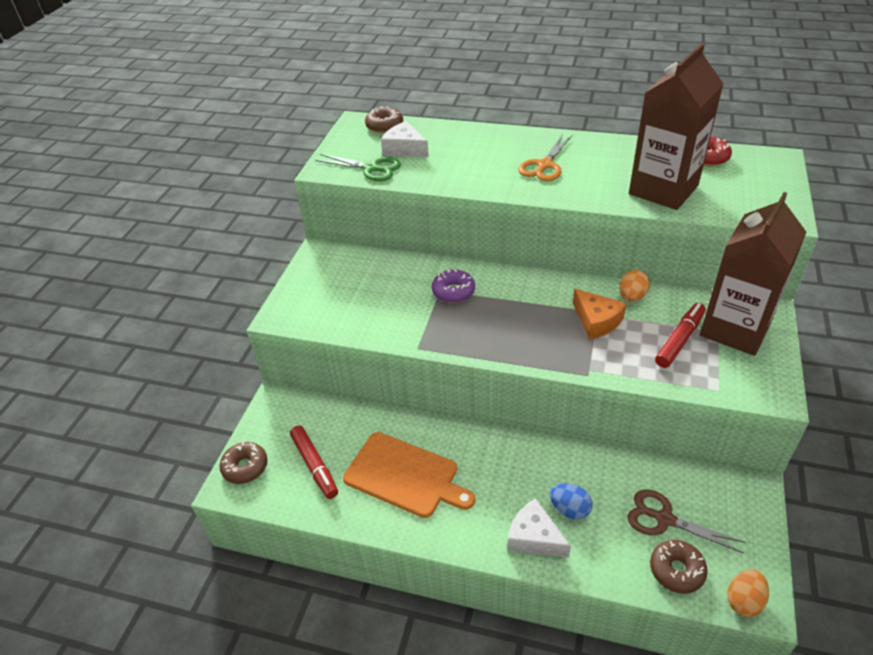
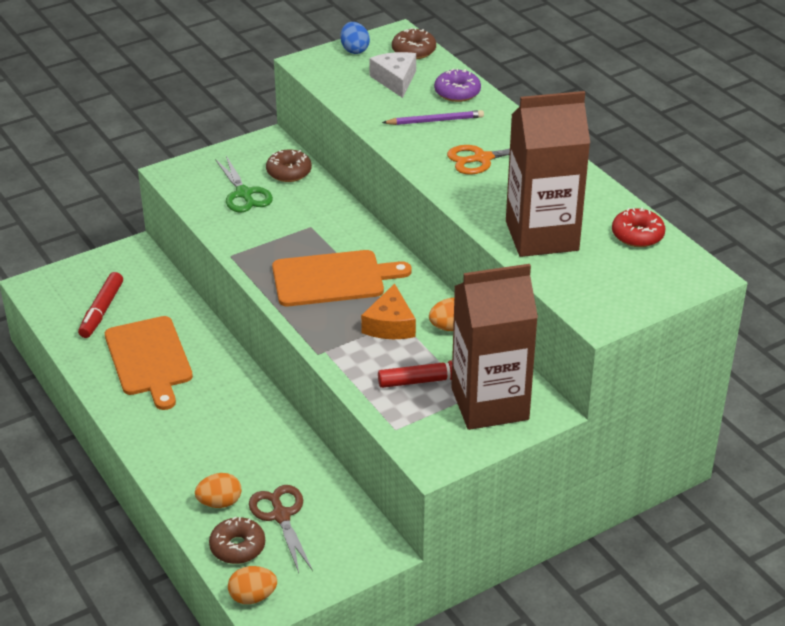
camera: 40 degrees right, 5 degrees down
brown donut [219,442,268,484] -> brown donut moved to [266,150,312,182]
green scissors [315,154,401,181] -> green scissors moved to [215,156,273,212]
purple donut [432,269,475,303] -> purple donut moved to [434,68,481,102]
white cheese [507,498,571,558] -> none
blue egg [550,483,593,520] -> blue egg moved to [340,22,370,54]
none -> orange egg [195,473,241,508]
none -> orange cutting board [272,250,412,306]
none -> purple pencil [382,110,484,125]

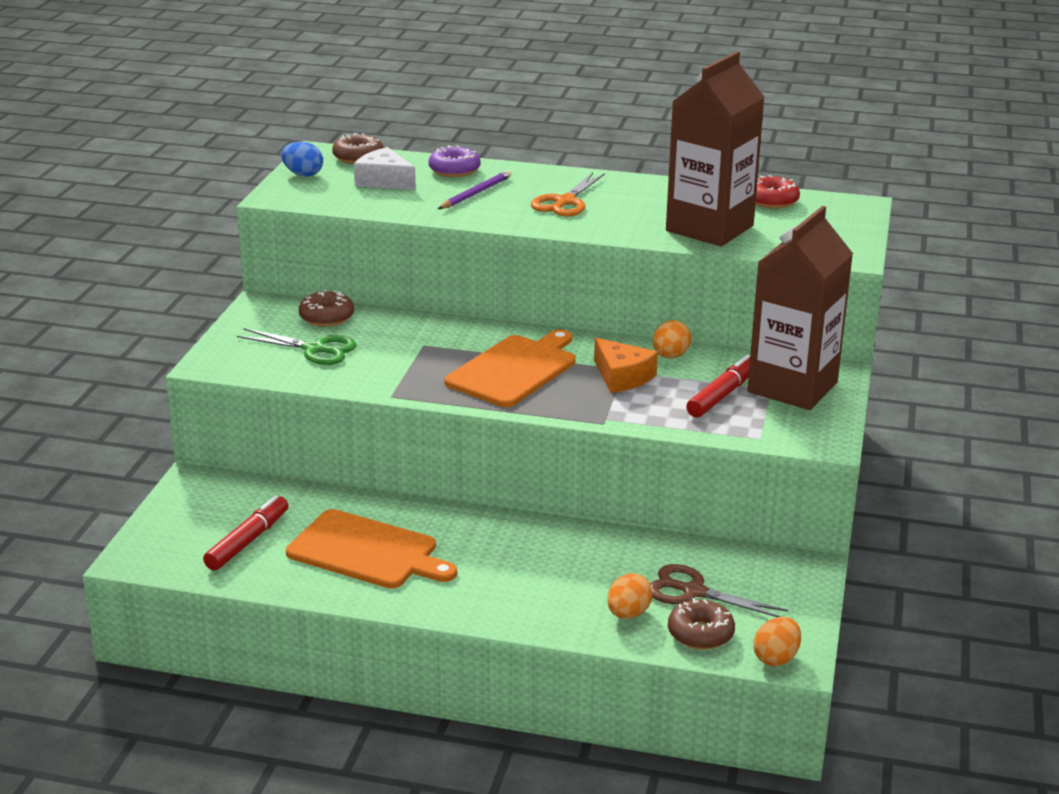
camera: 45 degrees left, 10 degrees down
red marker [78,272,123,338] -> red marker turned 120 degrees counterclockwise [203,495,289,570]

